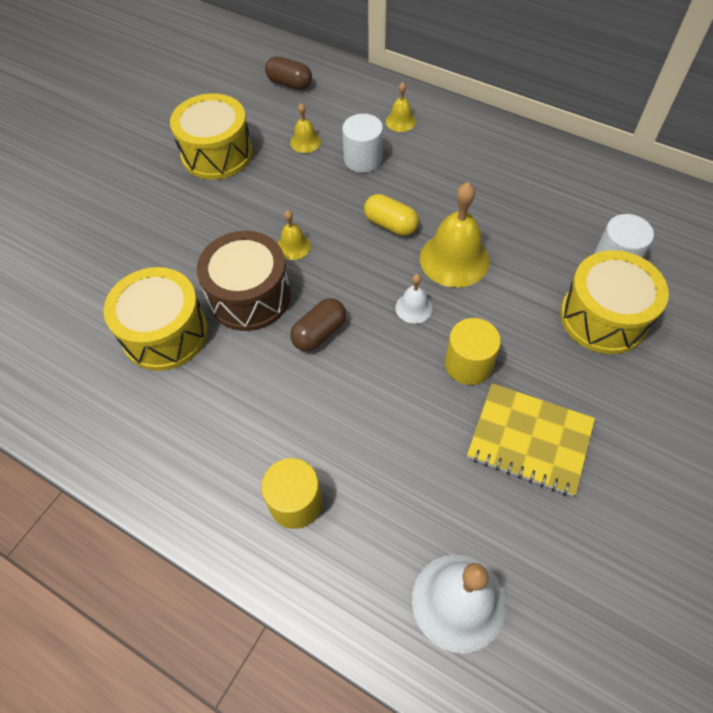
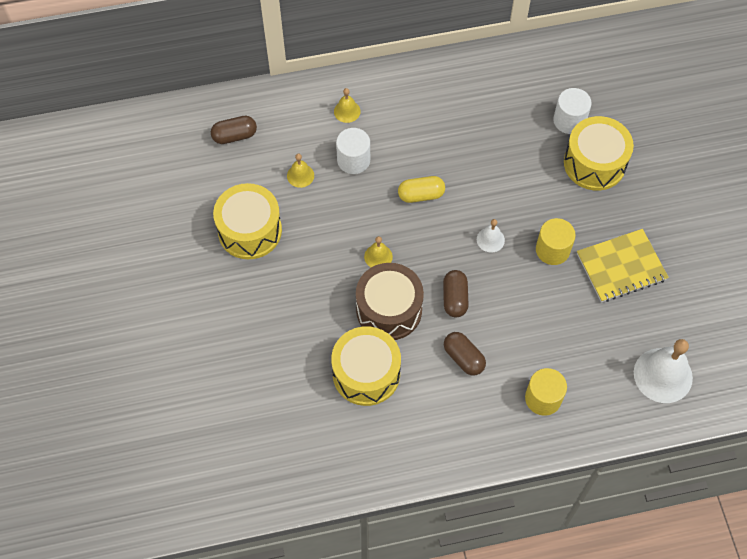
camera: 45 degrees left, 5 degrees up
yellow bell [420,182,490,288] -> none
none -> brown capsule [444,332,486,375]

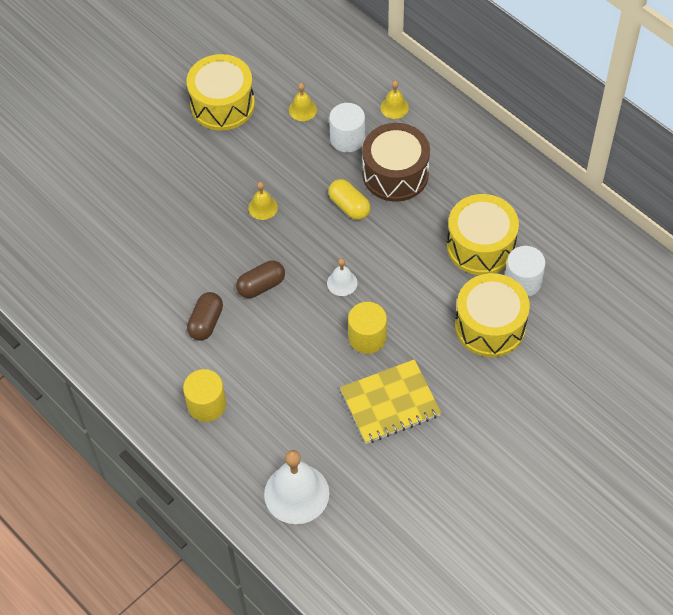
camera: 60 degrees right, 5 degrees down
brown capsule [211,116,257,144] -> none
yellow drum [331,326,401,406] -> yellow drum moved to [447,194,519,275]
brown drum [356,263,424,340] -> brown drum moved to [362,123,430,202]
yellow notebook [577,229,669,302] -> yellow notebook turned 60 degrees counterclockwise [340,359,441,444]

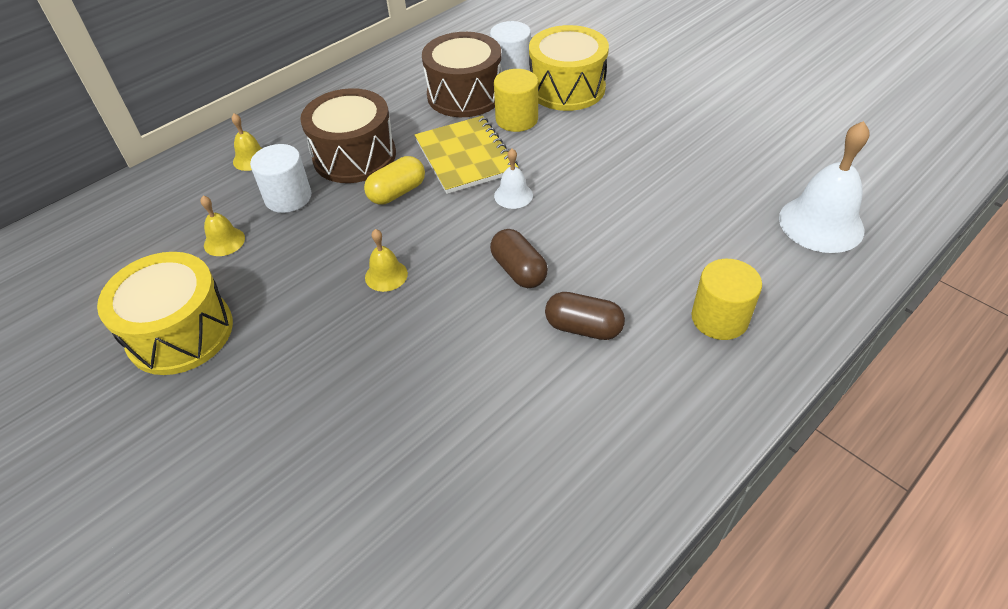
camera: 90 degrees left, 10 degrees down
yellow notebook [340,359,441,444] -> yellow notebook moved to [415,116,519,194]
yellow cylinder [348,302,387,354] -> yellow cylinder moved to [494,69,538,132]
yellow drum [447,194,519,275] -> brown drum [422,32,502,117]

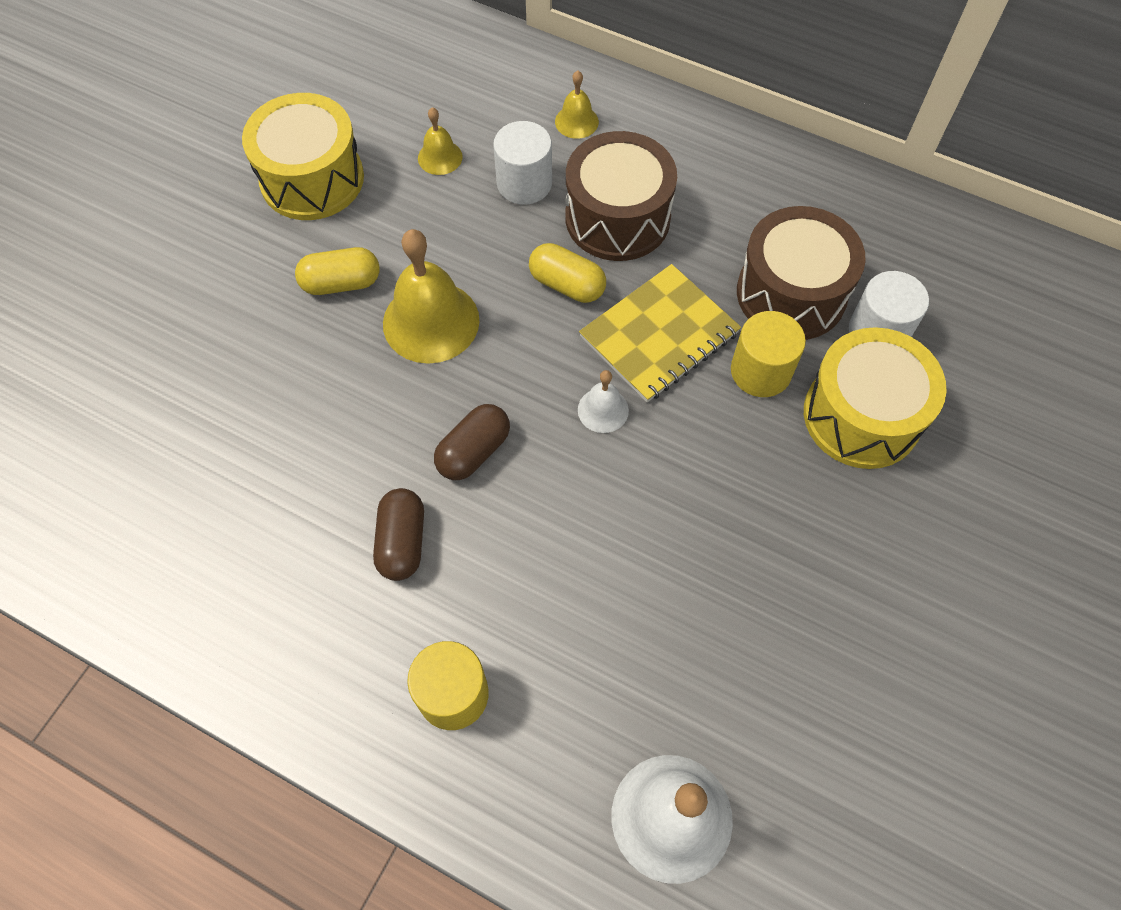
camera: 70 degrees right, 15 degrees up
yellow bell [365,229,408,292] -> yellow bell [383,229,479,364], size x1.97
none -> yellow capsule [295,247,380,295]

